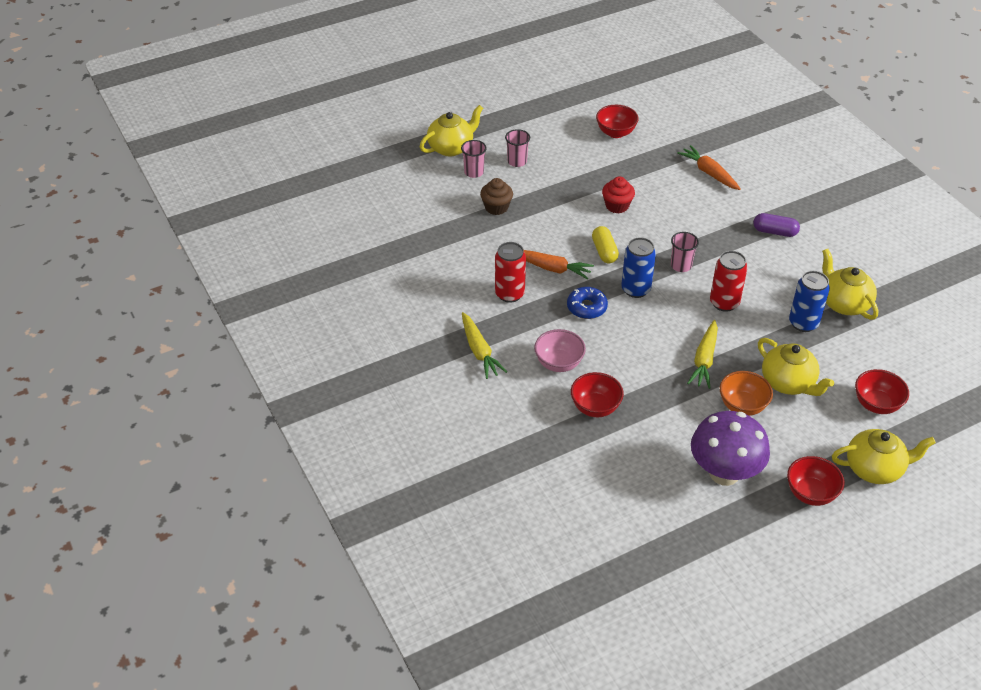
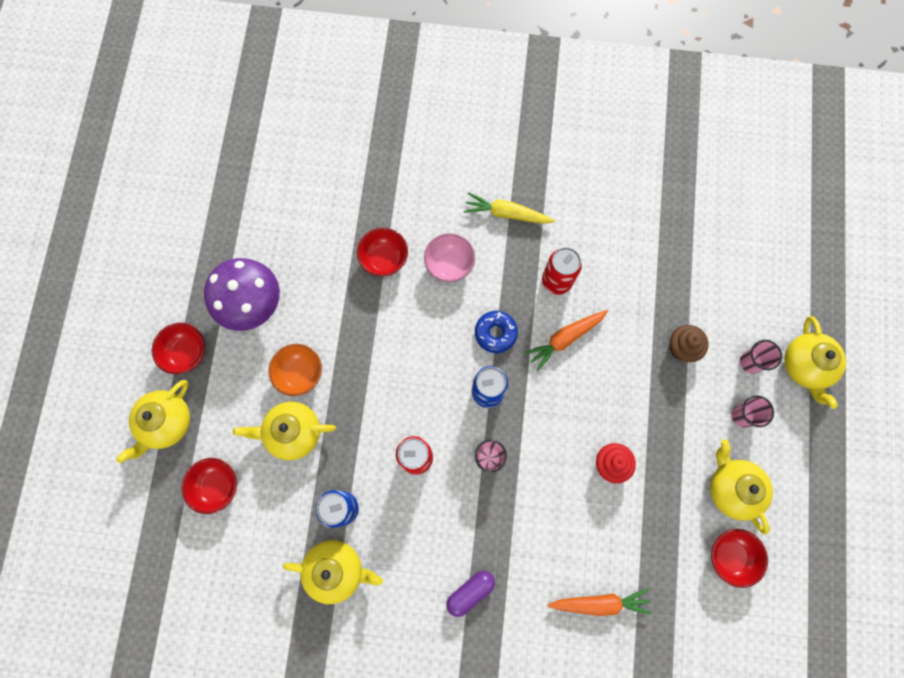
camera: 125 degrees right, 30 degrees up
yellow capsule [592,226,619,263] -> none
yellow carrot [687,320,718,389] -> none
none -> yellow teapot [710,439,773,535]

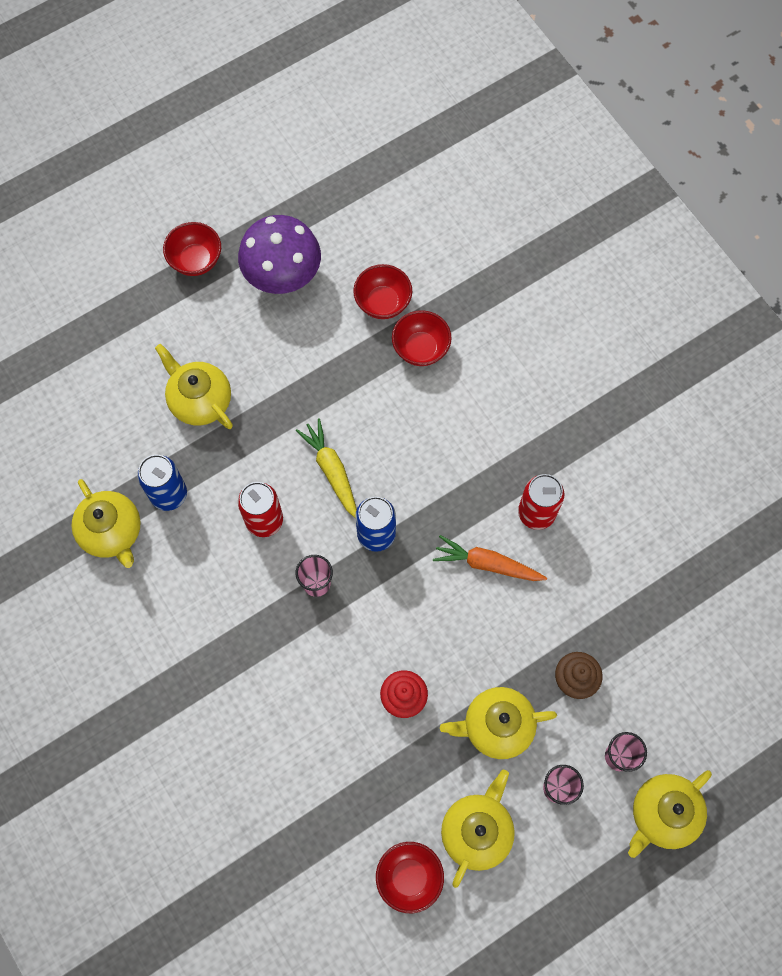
camera: 50 degrees right, 5 degrees down
yellow teapot [116,380,190,463] -> yellow teapot moved to [440,687,557,759]
red bowl [181,458,237,514] -> red bowl moved to [353,264,412,319]
orange bowl [269,344,322,396] -> none
pink bowl [424,233,475,282] -> none
purple capsule [446,571,495,617] -> none
yellow carrot [464,192,555,224] -> yellow carrot moved to [296,418,357,518]
blue donut [475,311,518,353] -> none
orange carrot [547,588,652,616] -> none

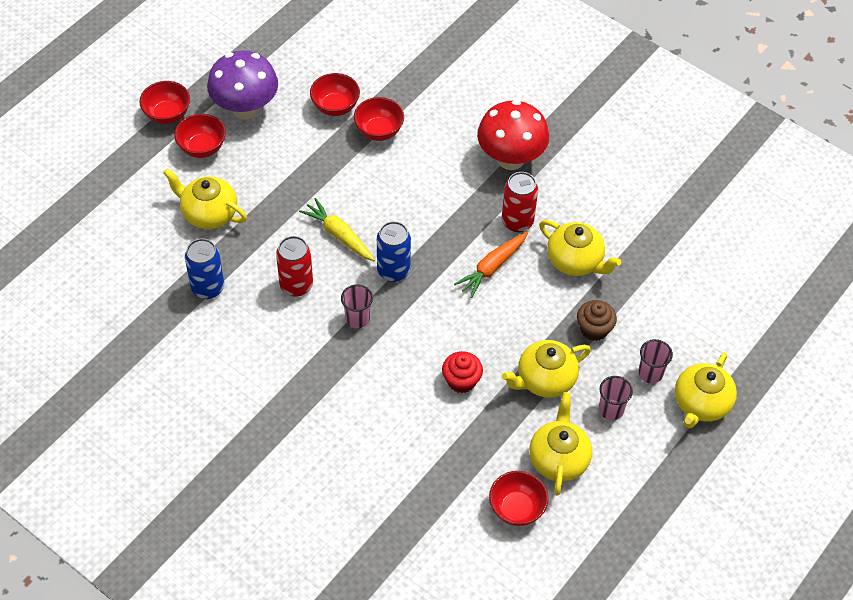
camera: 20 degrees left, 15 degrees down
yellow teapot [71,479,141,568] -> yellow teapot moved to [539,220,621,276]
orange carrot [433,535,547,581] -> orange carrot turned 45 degrees counterclockwise [454,232,528,298]
none -> red bowl [174,114,226,158]
none -> red mushroom [477,100,549,170]

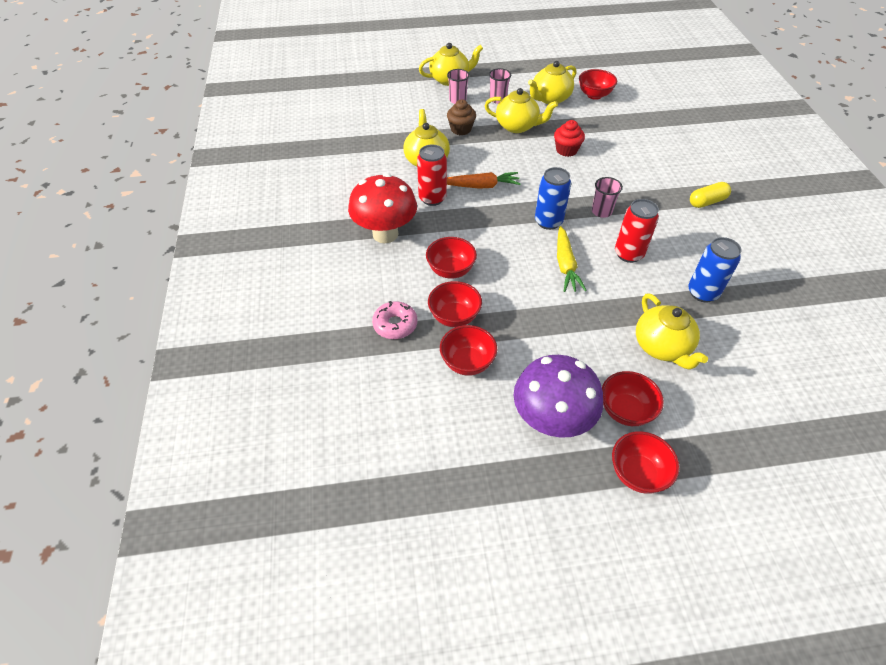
camera: 135 degrees left, 5 degrees down
none -> pink donut [372,301,417,339]
none -> red bowl [426,237,477,279]
none -> yellow capsule [690,182,731,208]

